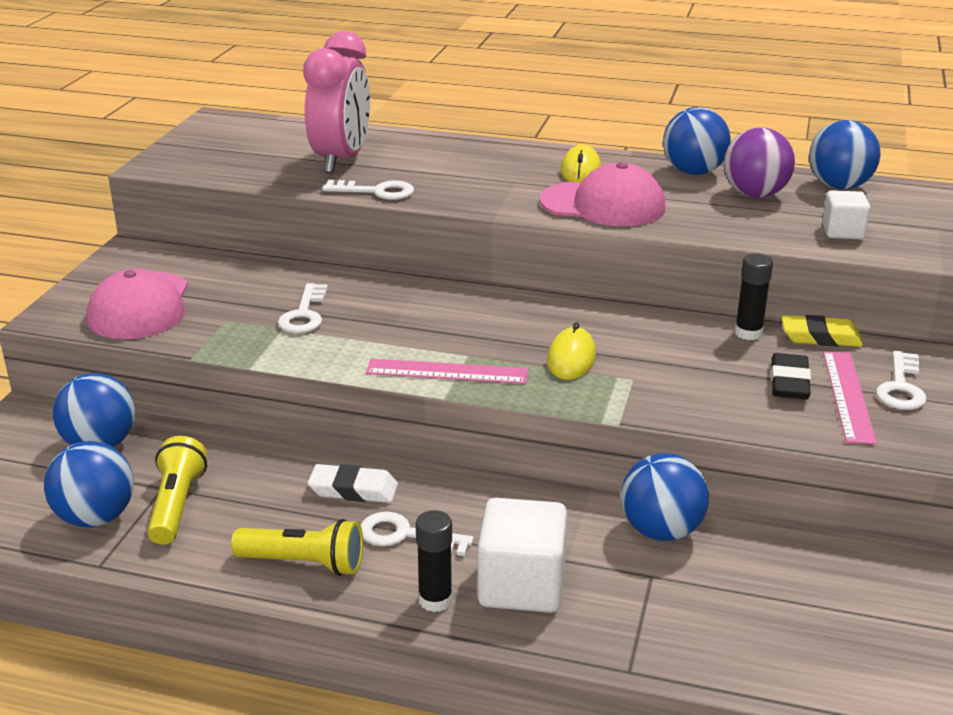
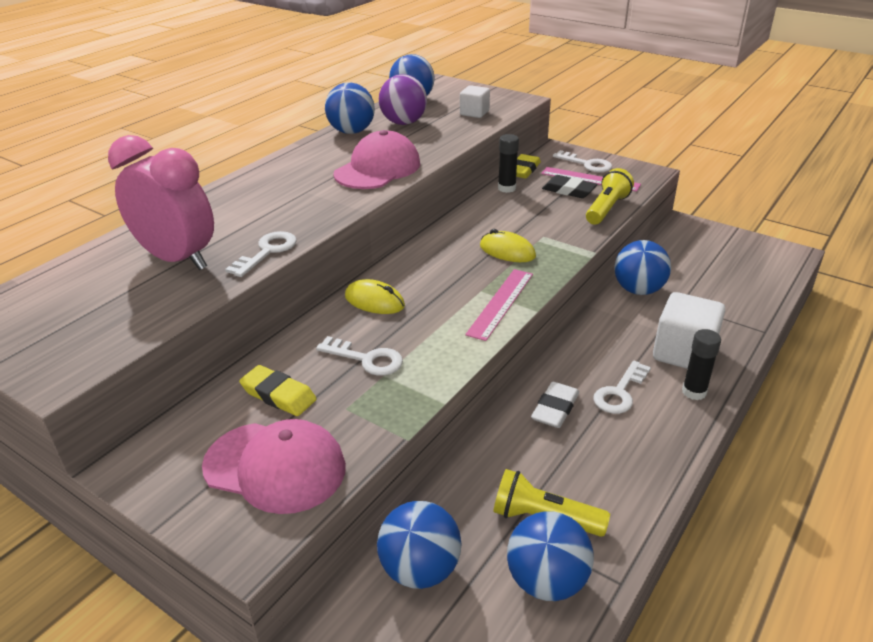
camera: 70 degrees left, 5 degrees up
yellow flashlight [231,519,363,576] -> yellow flashlight moved to [586,168,634,225]
yellow mouse [561,145,601,183] -> yellow mouse moved to [345,279,405,314]
none -> yellow eraser [239,365,317,416]

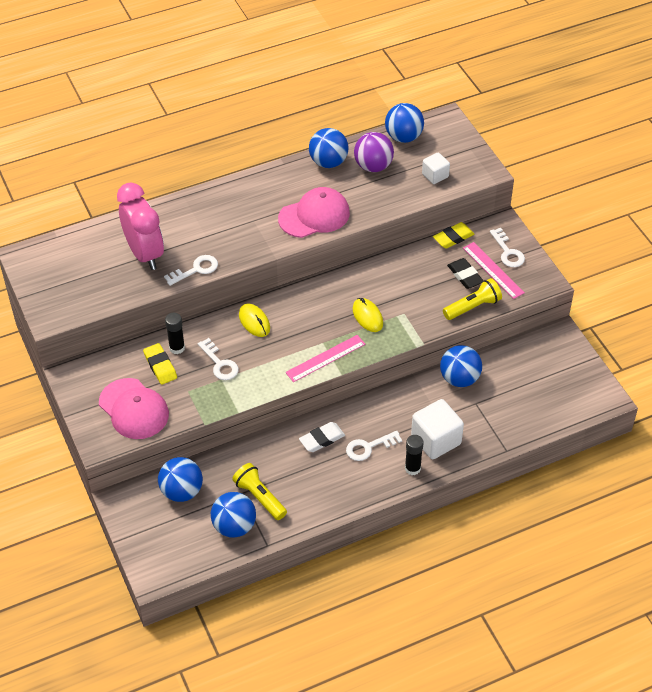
camera: 30 degrees right, 15 degrees up
black glue stick [498,134,519,193] -> black glue stick moved to [165,313,185,354]

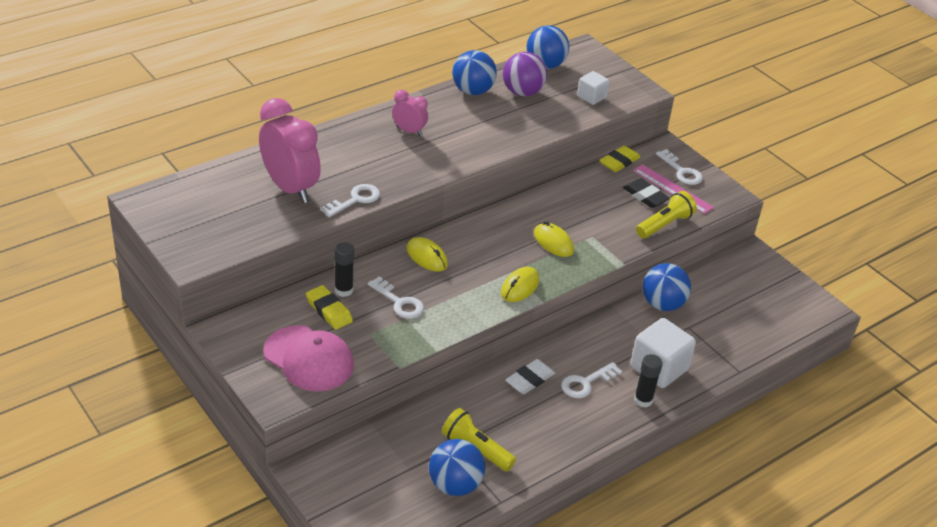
camera: 15 degrees left, 10 degrees down
blue ball [158,457,203,502] -> none
pink cap [278,187,350,238] -> none
pink ruler [285,335,365,382] -> yellow mouse [501,267,539,302]
none -> pink clock [392,90,428,136]

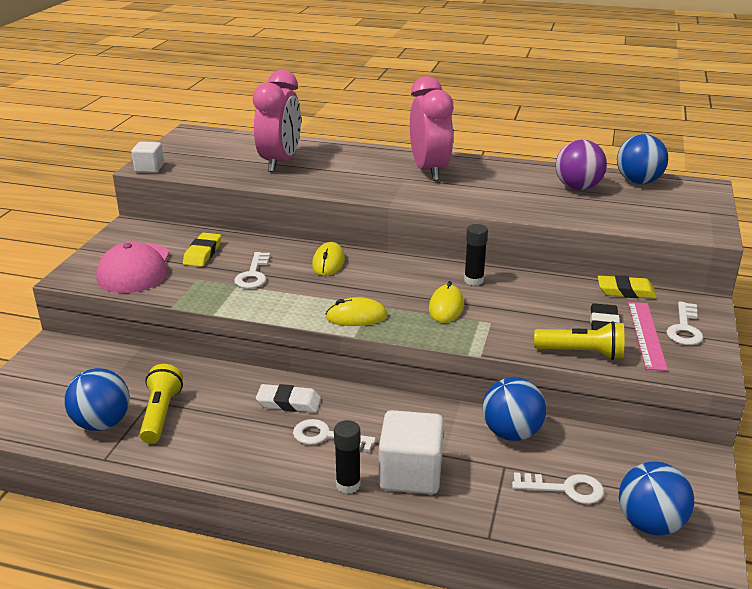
camera: 55 degrees right, 10 degrees down
white key [320,184,380,217] -> white key moved to [512,472,604,504]
black glue stick [334,242,354,297] -> black glue stick moved to [464,224,488,286]
pink clock [392,90,428,136] -> pink clock [410,76,453,181], size x1.95
blue ball [452,50,497,95] -> blue ball moved to [619,461,694,535]
white cube [577,71,609,105] -> white cube moved to [131,142,164,173]

